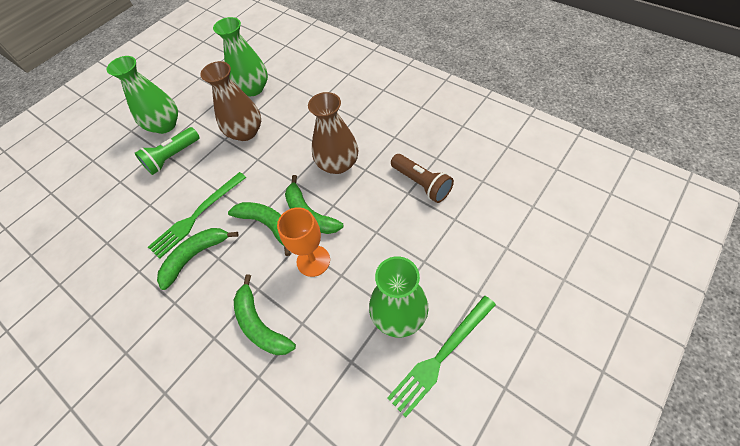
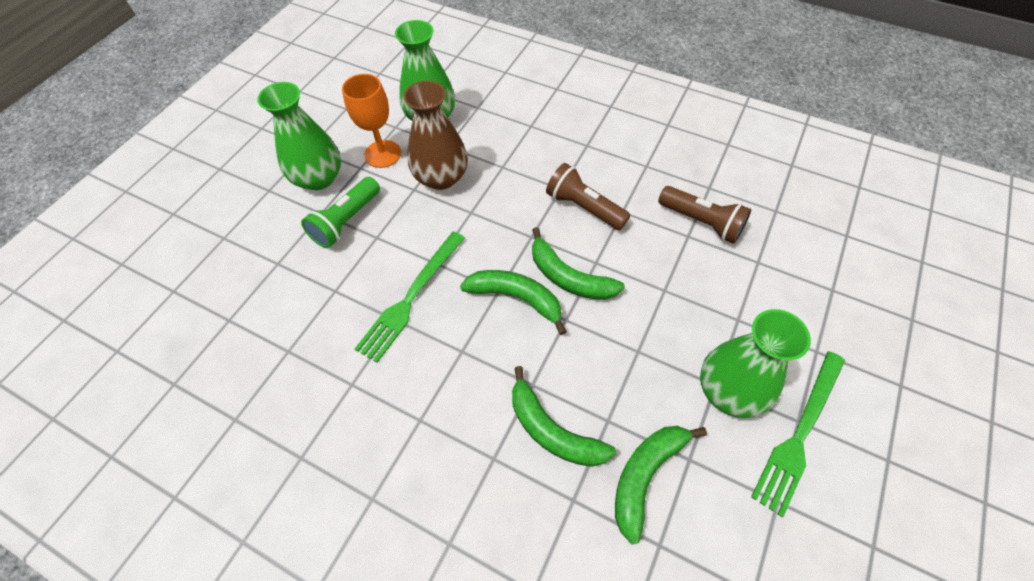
camera: 15 degrees left, 0 degrees up
green banana [157,228,239,290] -> green banana moved to [615,426,707,544]
orange goblet [277,207,330,277] -> orange goblet moved to [342,74,401,168]
brown vase [308,92,358,174] -> brown flashlight [546,163,630,230]

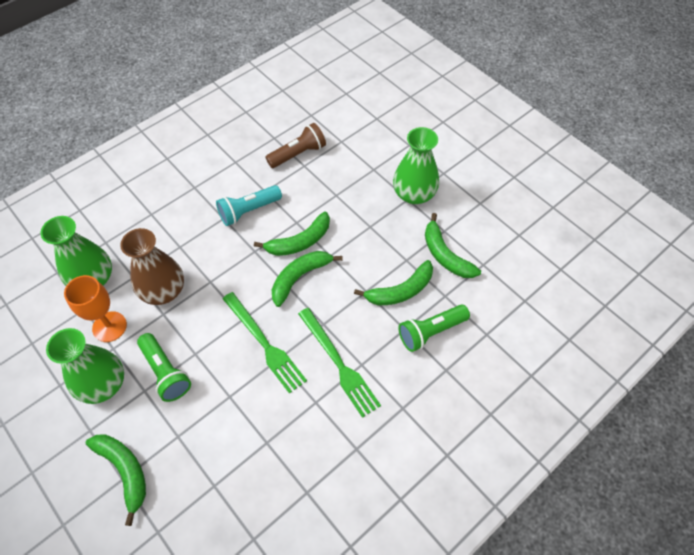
camera: 70 degrees left, 0 degrees up
brown flashlight [546,163,630,230] -> turquoise flashlight [216,185,282,226]
green fork [751,351,845,517] -> green fork moved to [298,308,381,418]
none -> green banana [86,434,146,526]
none -> green flashlight [398,304,470,352]

